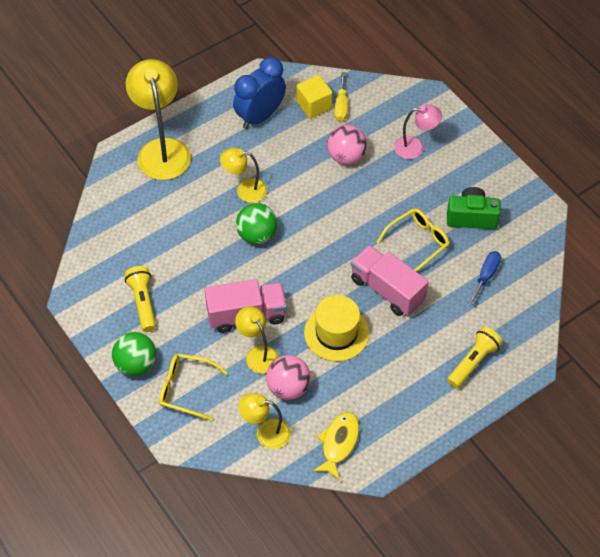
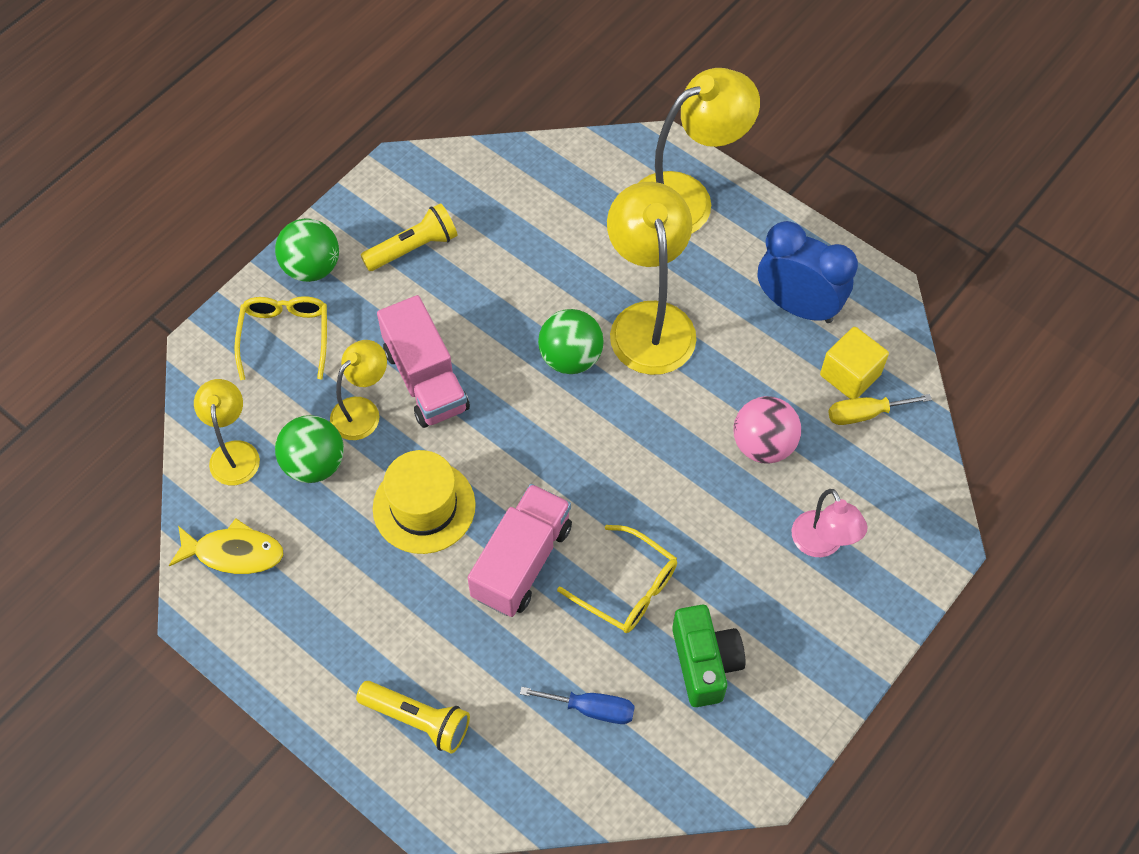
camera: 75 degrees right, 5 degrees up
yellow lamp [220,148,267,203] -> yellow lamp [607,182,696,375], size x1.79
pink ball [266,355,311,400] -> green ball [275,415,344,483]

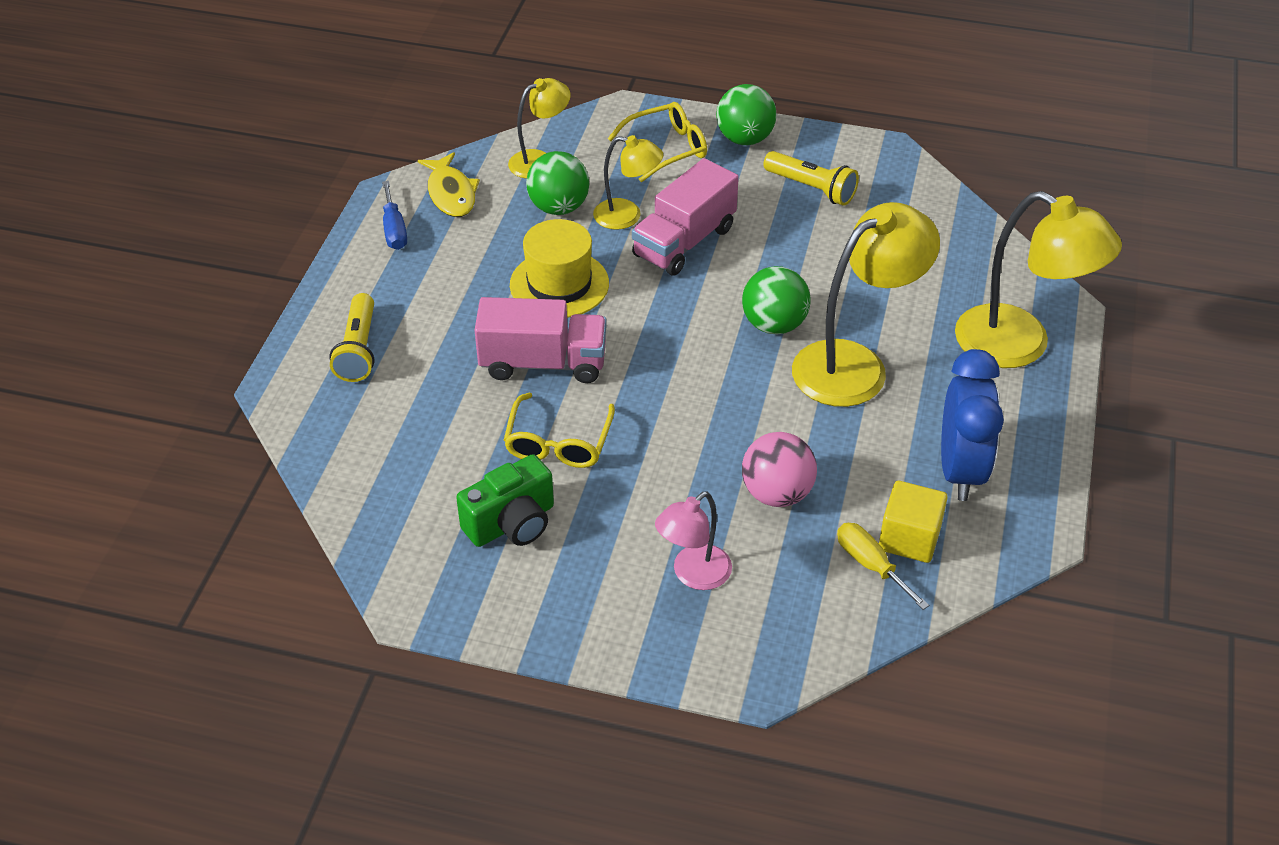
camera: 65 degrees right, 15 degrees down
blue screwdriver [520,687,635,724] -> blue screwdriver moved to [382,181,407,250]

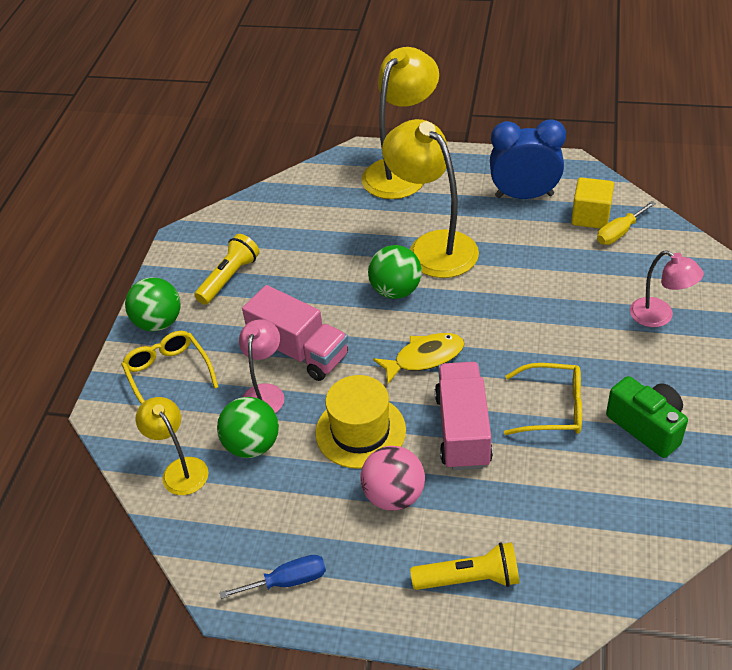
camera: 90 degrees left, 0 degrees up
yellow fish [418,152,480,217] -> yellow fish moved to [373,333,464,384]
yellow lamp [593,135,663,230] -> pink lamp [239,319,284,413]
pink ball [742,432,817,507] -> pink ball moved to [360,446,425,511]

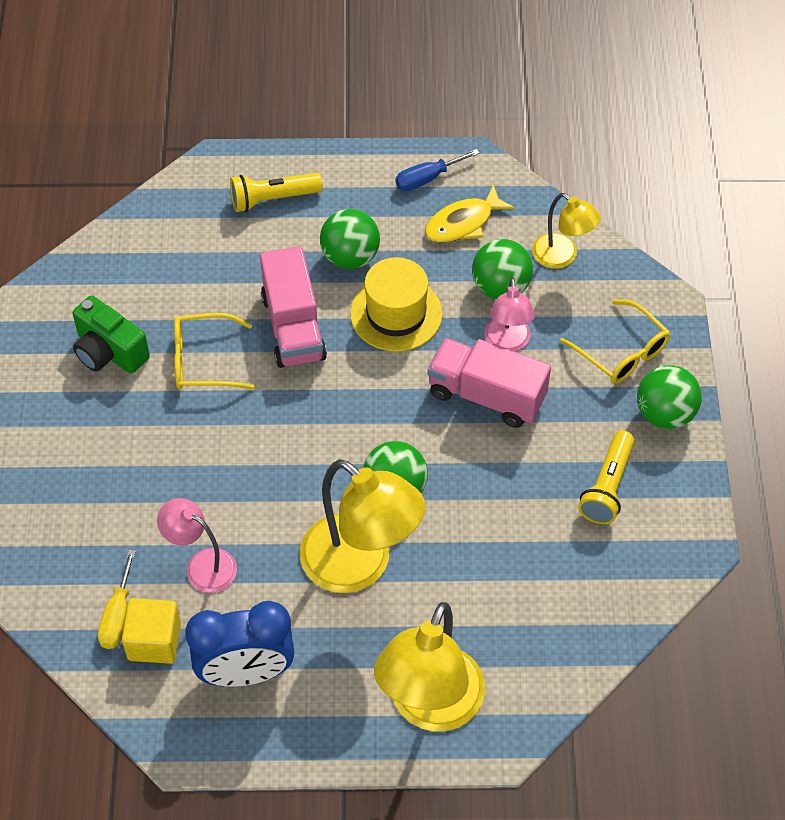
camera: 165 degrees right, 10 degrees up
pink ball [360,446,425,511] -> green ball [320,209,380,269]
yellow fish [373,333,464,384] -> yellow fish moved to [425,184,515,243]
yellow screwdriver [597,201,656,245] -> yellow screwdriver turned 150 degrees clockwise [98,550,136,649]
pink lamp [630,250,704,327] -> pink lamp moved to [157,498,237,593]

